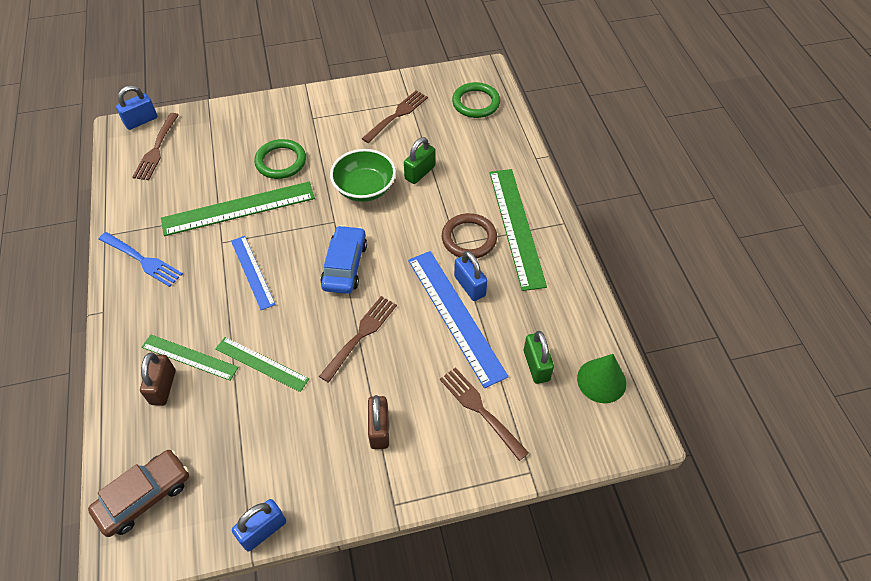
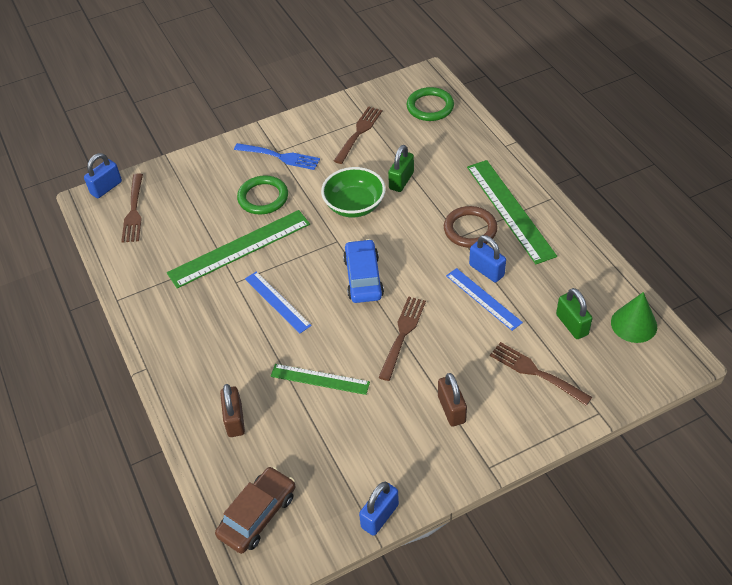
camera: 10 degrees left, 5 degrees down
blue fork [98,232,183,287] -> blue fork moved to [234,143,320,170]
green ruler [142,334,239,381] -> none
blue ruler [408,251,509,388] -> blue ruler [446,268,523,331], size x0.59

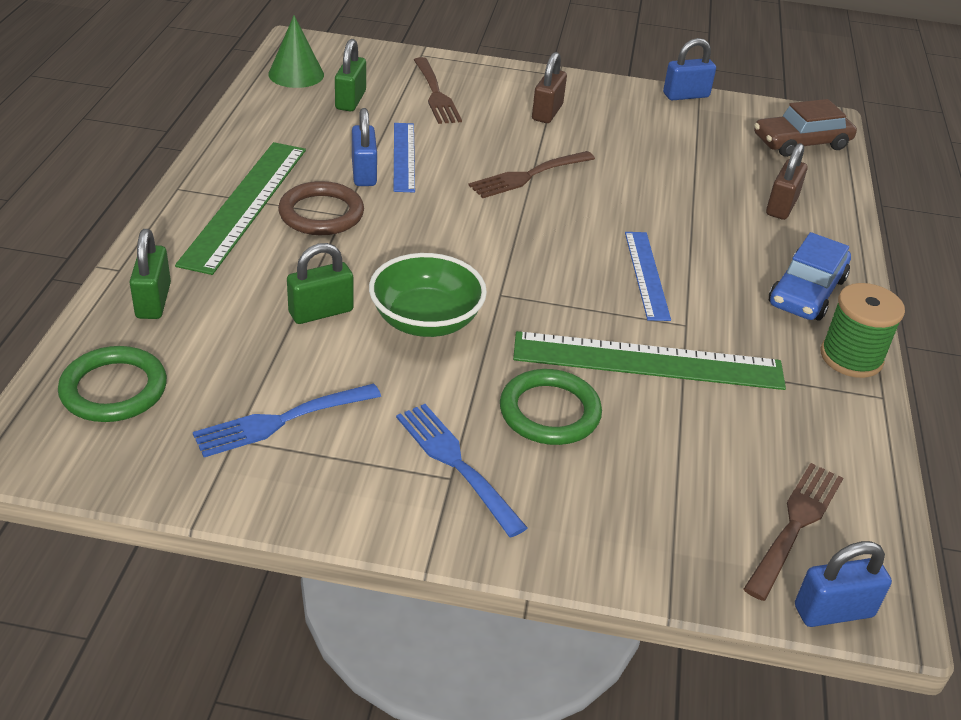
camera: 150 degrees left, 10 degrees down
green ruler [270,364,370,395] -> none
brown fork [334,106,382,164] -> blue fork [193,383,381,457]
blue car [343,239,384,303] -> blue car moved to [769,232,851,320]
none -> green padlock [130,229,171,319]
none -> green spool [821,283,905,378]

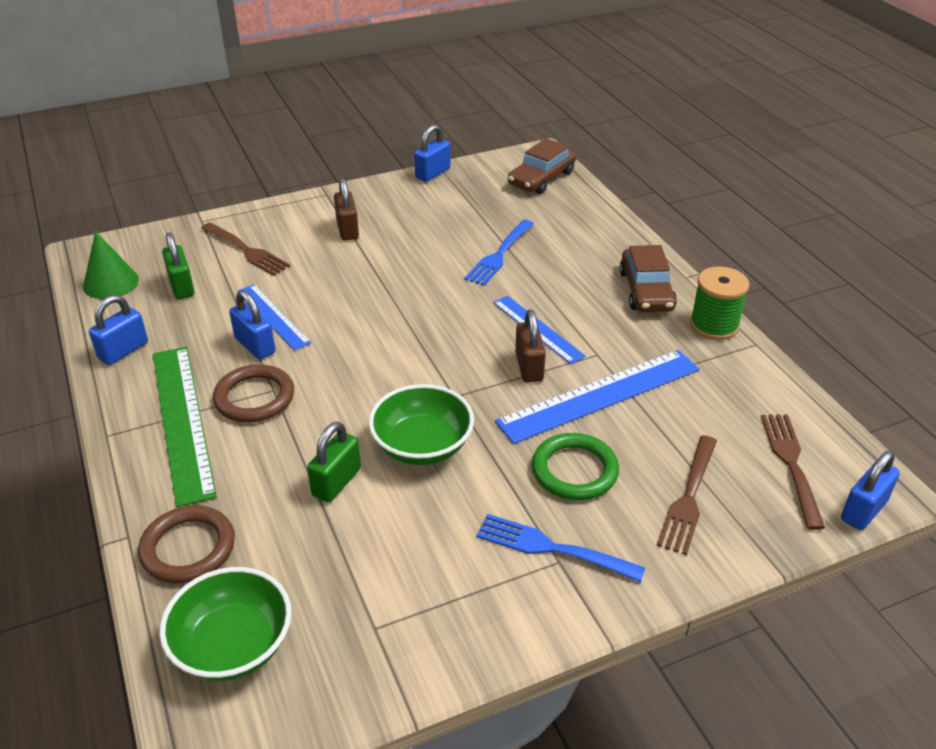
camera: 30 degrees left, 0 degrees up
green ring [58,346,167,422] -> green bowl [159,567,291,681]
green padlock [130,229,171,319] -> brown ring [138,505,235,583]
blue fork [193,383,381,457] -> blue fork moved to [464,220,534,286]
brown fork [468,151,595,198] -> brown fork moved to [657,435,717,555]
green ruler [513,331,786,390] -> blue ruler [495,350,699,444]
brown padlock [766,143,807,220] -> brown padlock moved to [515,309,546,382]
blue car [769,232,851,320] -> brown car [619,245,677,312]
none -> blue padlock [89,295,148,365]

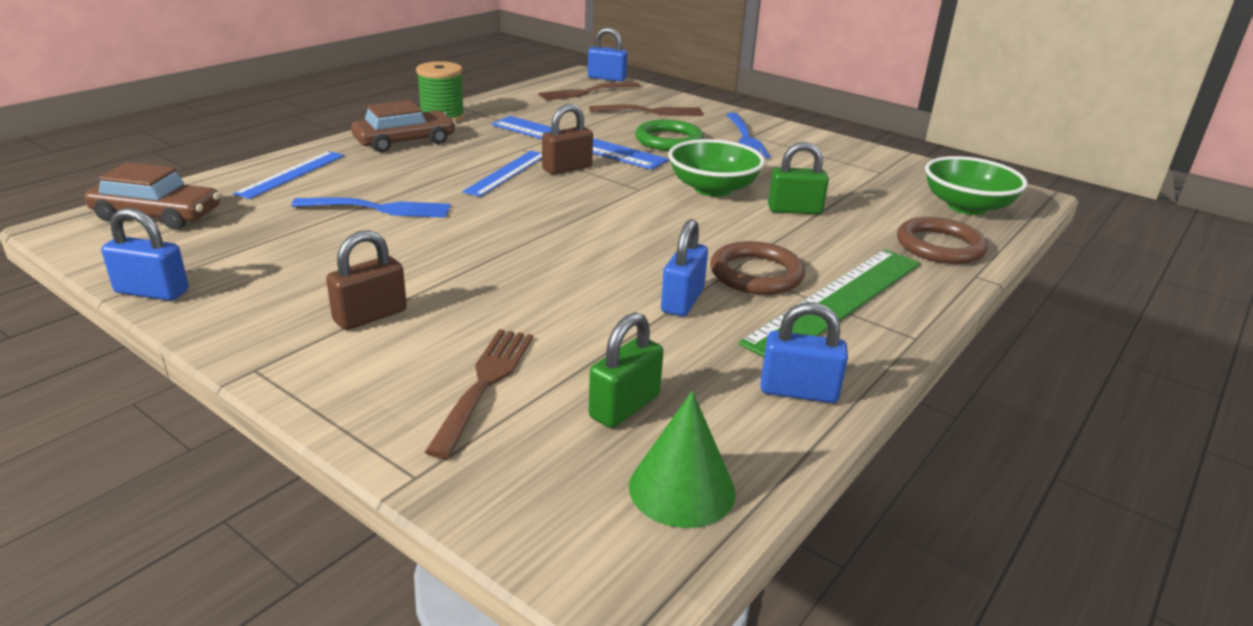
camera: 120 degrees left, 10 degrees down
blue ruler [238,284,311,351] -> blue ruler moved to [233,151,344,199]

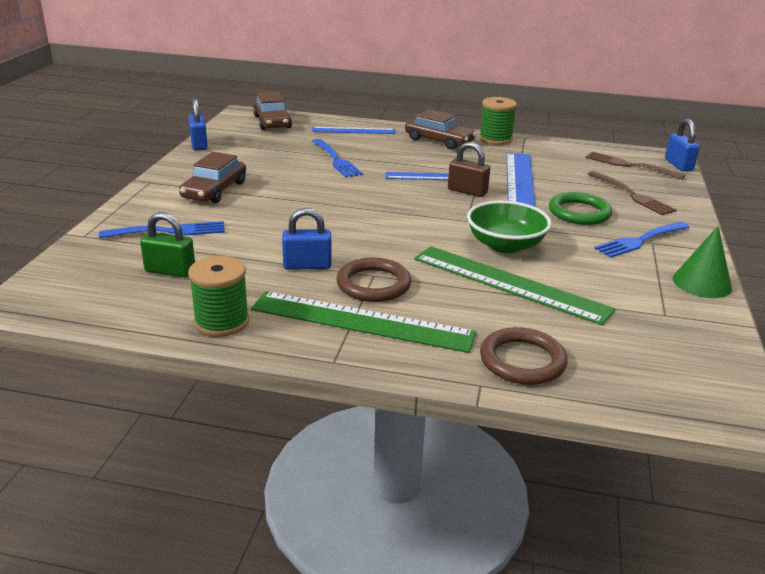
camera: 65 degrees right, 0 degrees up
brown padlock [326,230,407,330] -> brown car [179,152,246,203]
brown fork [425,329,533,459] -> blue fork [99,221,225,238]
green cone [629,391,736,528] -> green cone moved to [673,226,732,298]
blue padlock [760,302,848,403] -> green spool [188,256,249,337]
green padlock [768,142,829,215] -> green ruler [414,246,615,325]
green bowl [925,156,1028,215] -> none

